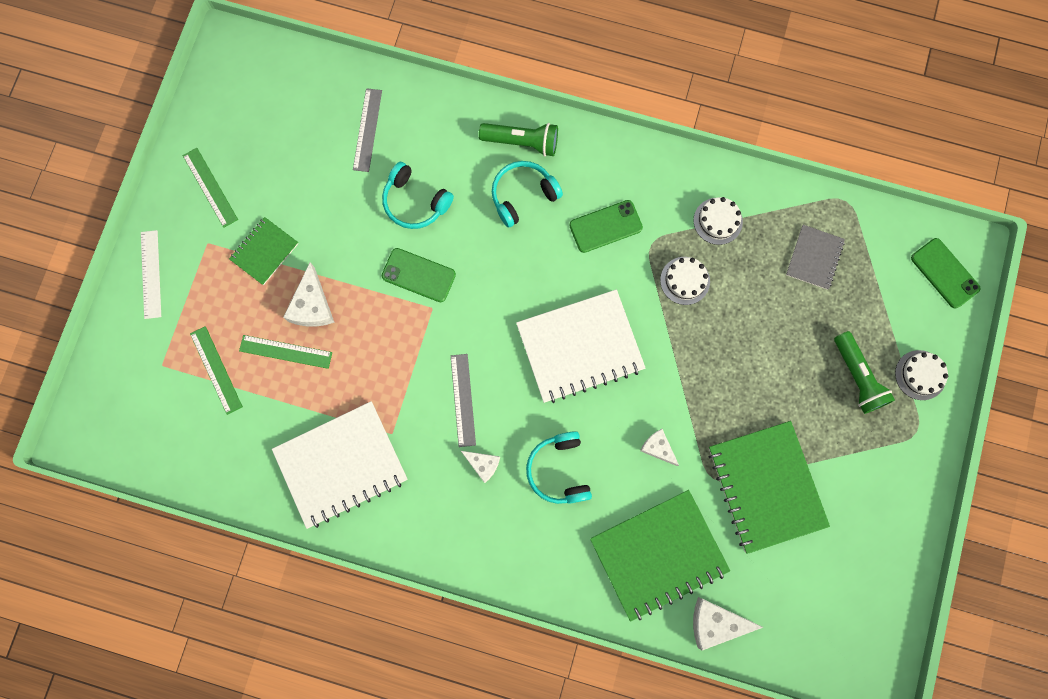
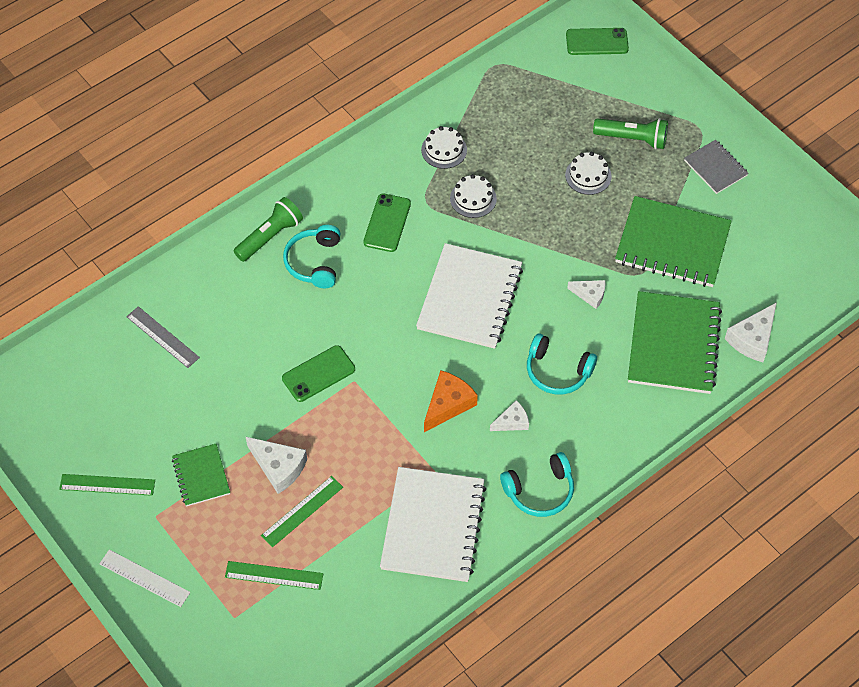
camera: 55 degrees left, 20 degrees down
turquoise headphones [382,162,454,229] -> turquoise headphones moved to [500,452,574,517]
grey ruler [451,354,476,447] -> orange cheese [424,370,478,432]
white cheese [640,429,679,466] -> white cheese turned 150 degrees counterclockwise [567,280,605,309]
grey notebook [786,225,845,290] -> grey notebook moved to [684,140,749,194]
white cake [895,350,948,400] -> white cake moved to [565,152,612,195]

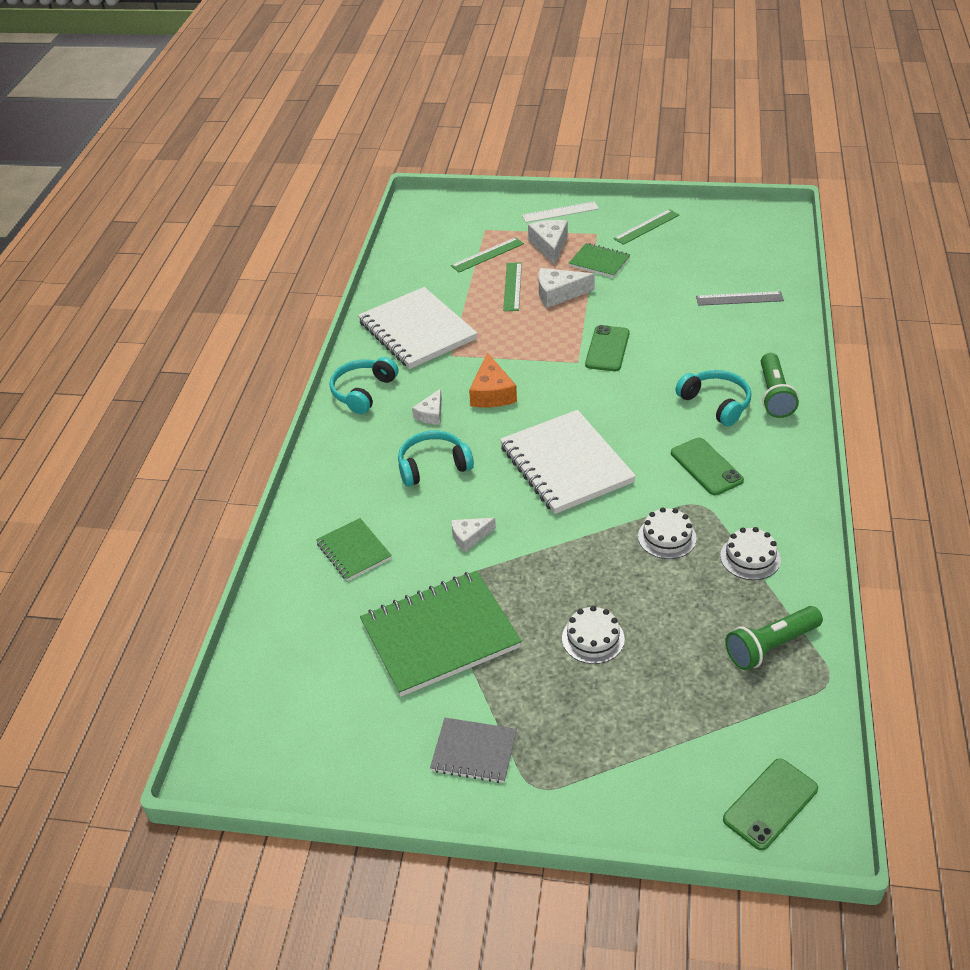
camera: 140 degrees right, 15 degrees down
green flashlight [593,118,668,149] -> green flashlight moved to [725,606,823,670]
green notebook [628,291,722,394] -> green notebook [316,518,392,581], size x0.53
white cheese [725,302,777,362] -> white cheese moved to [528,220,568,265]

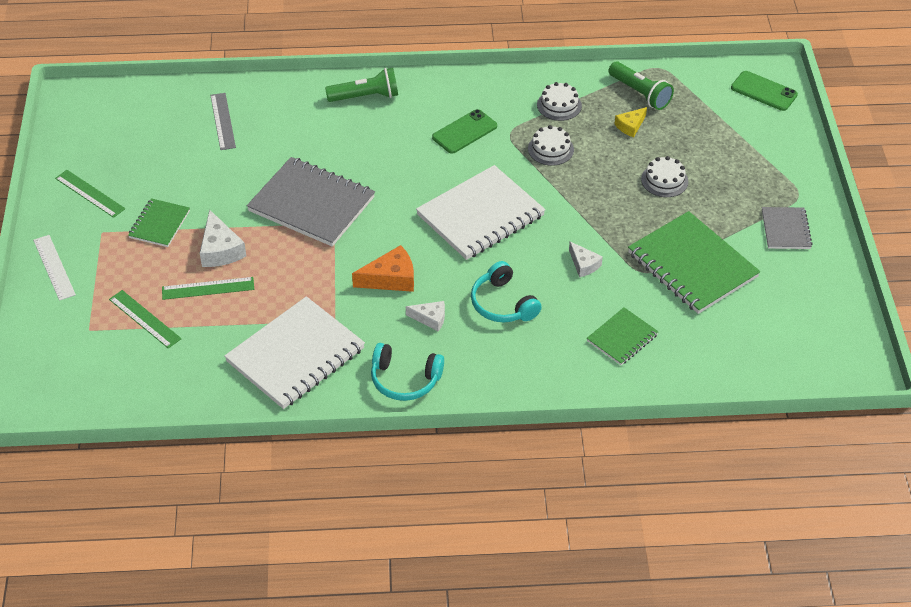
camera: 105 degrees left, 5 degrees up
white cheese [528,220,568,265] -> none
green phone [585,325,630,371] -> grey notebook [247,157,375,247]
turquoise headphones [675,370,751,427] -> none
none -> yellow cheese [615,107,647,137]

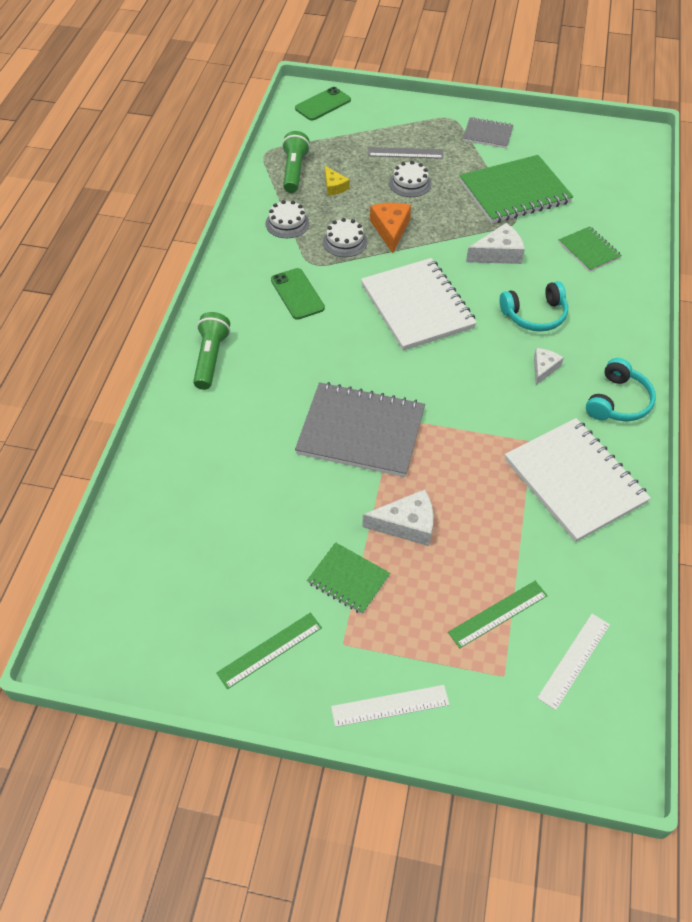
camera: 75 degrees left, 5 degrees up
green ruler [162,277,254,300] -> none
grey ruler [210,93,236,150] -> grey ruler moved to [368,147,443,159]
grey notebook [247,157,375,247] -> grey notebook turned 60 degrees clockwise [295,382,425,477]
orange cheese [352,245,414,292] -> orange cheese moved to [370,203,411,253]
white cheese [569,242,603,277] -> white cheese [466,223,525,264], size x1.59
green flashlight [609,62,674,110] -> green flashlight turned 60 degrees counterclockwise [282,131,310,193]
none -> white ruler [537,614,610,710]

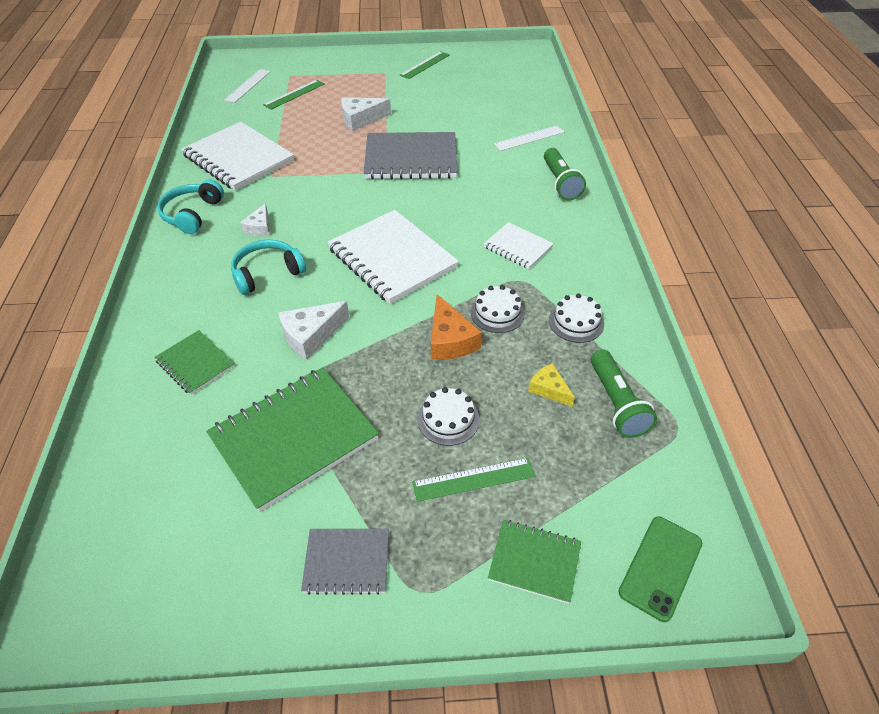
camera: 165 degrees right, 5 degrees down
green phone [271,268,325,320] -> white notebook [484,222,554,269]
green notebook [307,542,390,614] -> green notebook moved to [488,520,581,604]
white ruler [331,685,450,727] -> white ruler moved to [494,125,564,151]
grey ruler [368,147,443,159] -> green ruler [412,458,535,502]

